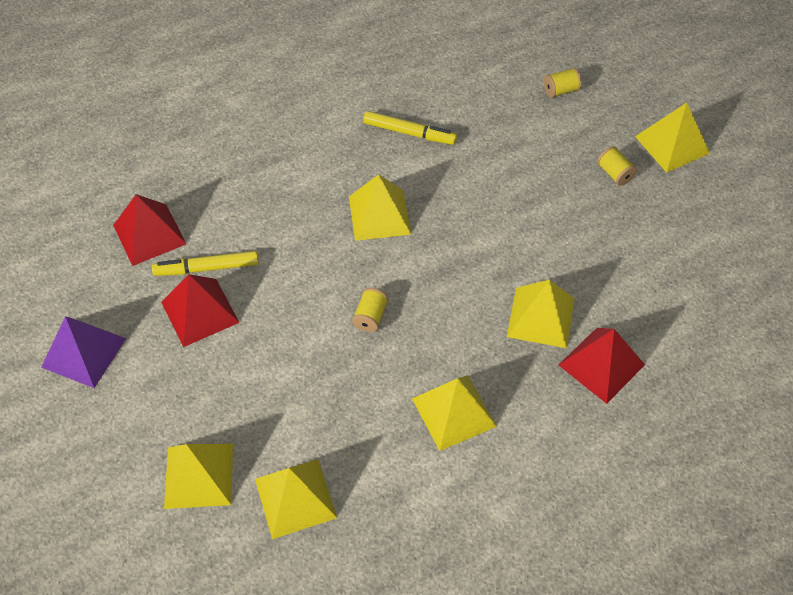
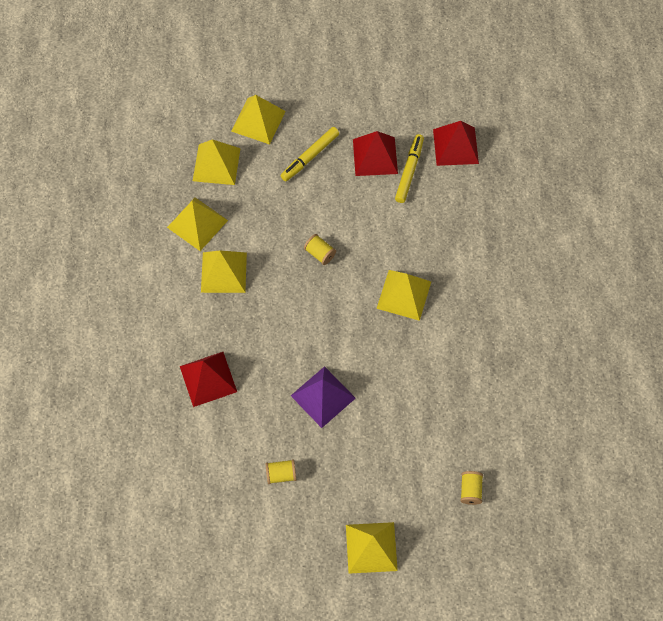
camera: 115 degrees right, 10 degrees up
purple pyramid [41,316,126,388] -> purple pyramid moved to [291,366,356,428]
yellow marker [363,111,457,145] -> yellow marker moved to [280,127,339,182]
yellow pyramid [507,280,575,348] -> yellow pyramid moved to [167,197,228,251]
yellow spool [597,146,637,186] -> yellow spool moved to [266,459,296,484]

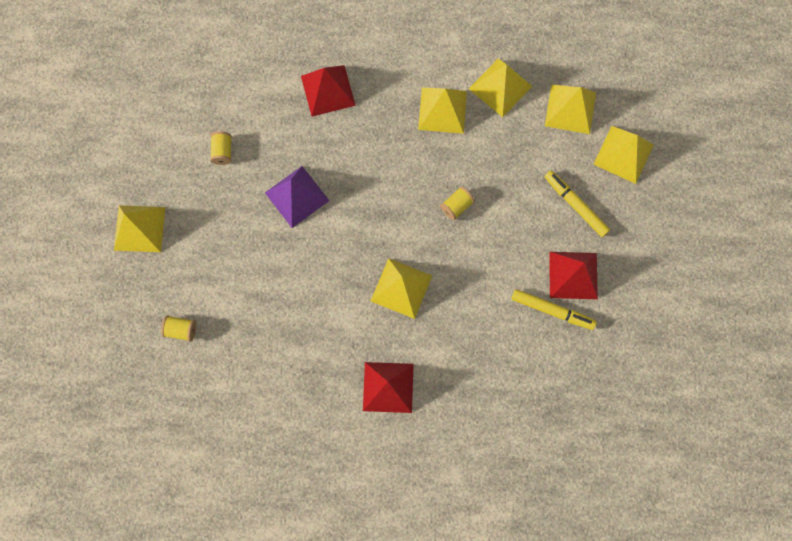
camera: 95 degrees right, 10 degrees up
red pyramid [433,121,479,166] -> red pyramid moved to [363,362,414,413]

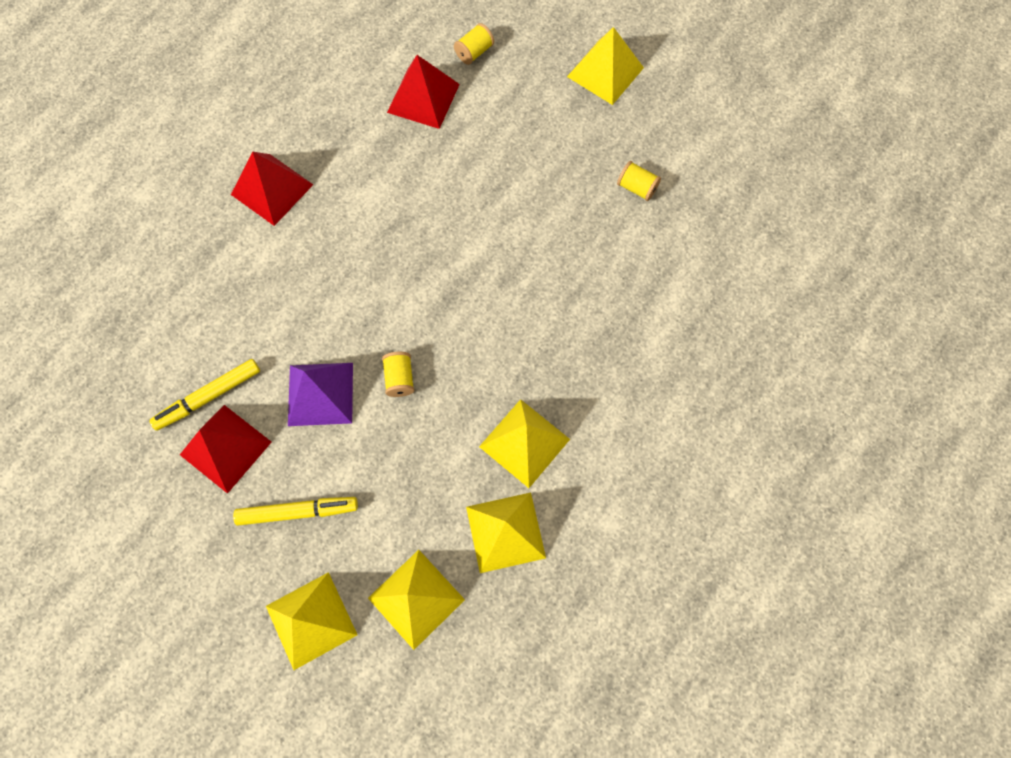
camera: 125 degrees right, 5 degrees down
purple pyramid [265,166,330,228] -> purple pyramid moved to [288,363,353,426]
red pyramid [301,65,356,116] -> red pyramid moved to [387,55,460,129]
yellow pyramid [371,258,432,319] -> none

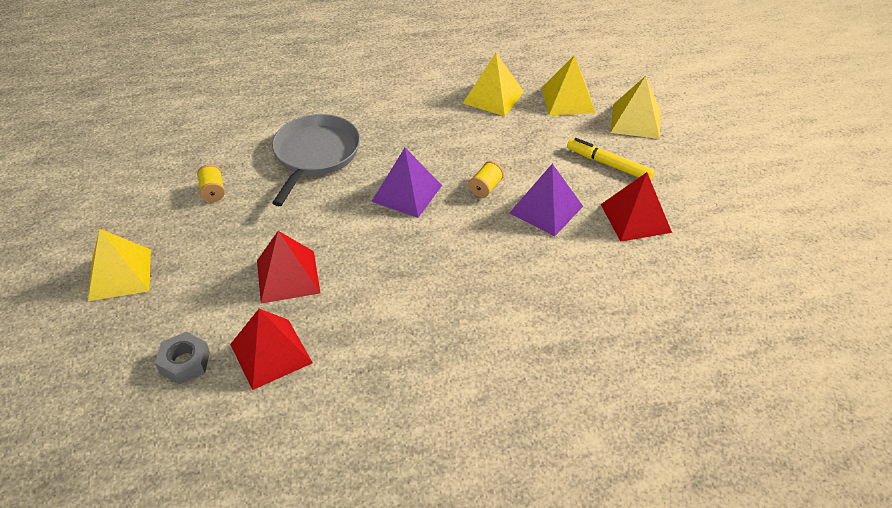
camera: 140 degrees left, 25 degrees down
yellow marker [149,359,260,431] -> none
red pyramid [231,152,313,226] -> red pyramid moved to [257,231,320,303]
yellow spool [454,23,494,65] -> grey nut [155,332,210,385]
yellow pyramid [479,399,570,488] -> none
none -> grey pan [272,114,360,206]
none -> purple pyramid [371,148,442,218]

